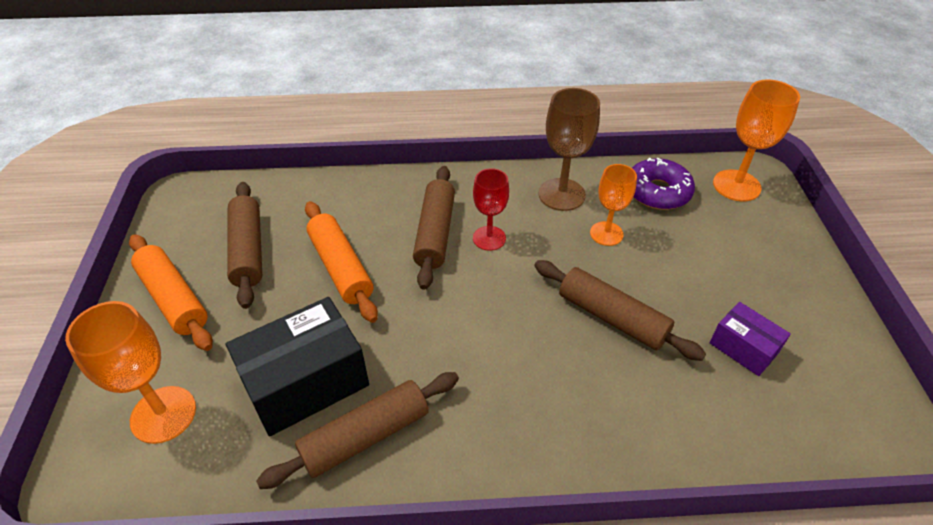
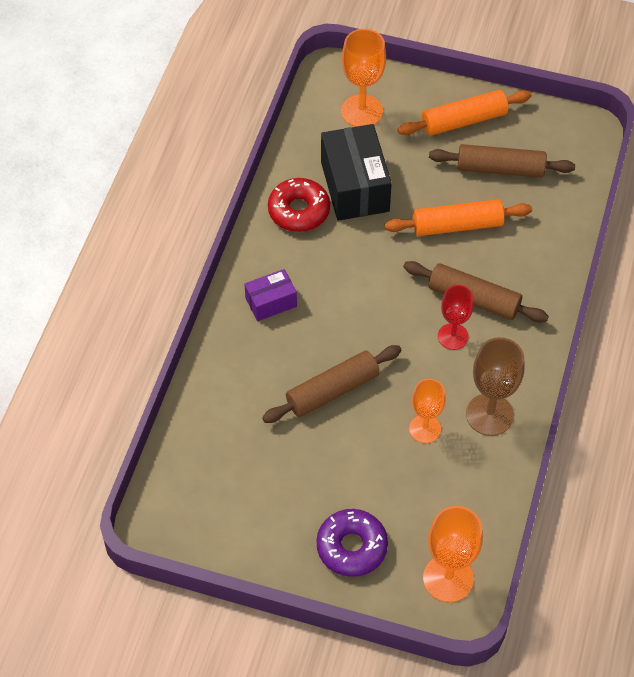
camera: 110 degrees right, 10 degrees up
brown rolling pin [256,372,459,489] -> red donut [268,178,330,232]
purple donut [632,158,695,210] -> purple donut moved to [316,509,388,577]
purple box [709,302,791,376] -> purple box moved to [245,269,297,321]

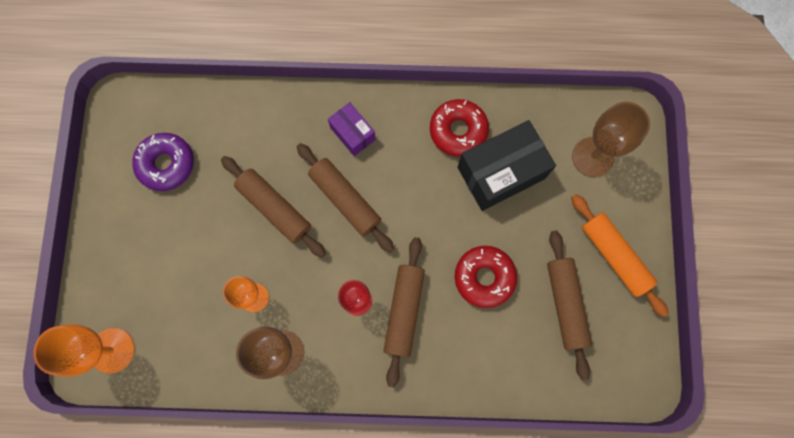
camera: 75 degrees right, 20 degrees up
purple donut [316,509,388,577] -> purple donut moved to [132,133,194,191]
orange goblet [341,29,386,127] -> brown goblet [572,102,650,177]
orange rolling pin [385,199,532,236] -> red donut [455,246,517,308]
none -> brown rolling pin [297,143,394,252]

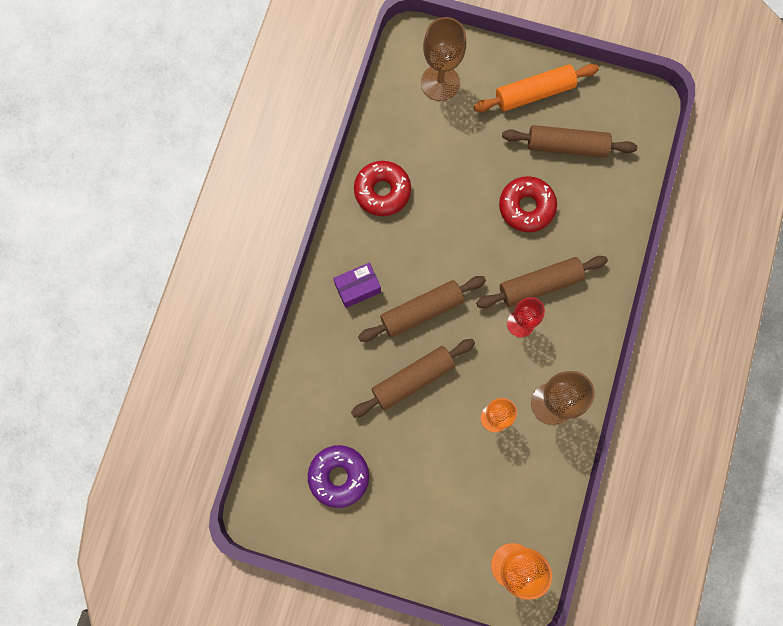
camera: 75 degrees left, 0 degrees up
brown rolling pin [383,237,425,387] -> brown rolling pin turned 45 degrees counterclockwise [476,256,608,308]
black box [457,120,556,211] -> none

